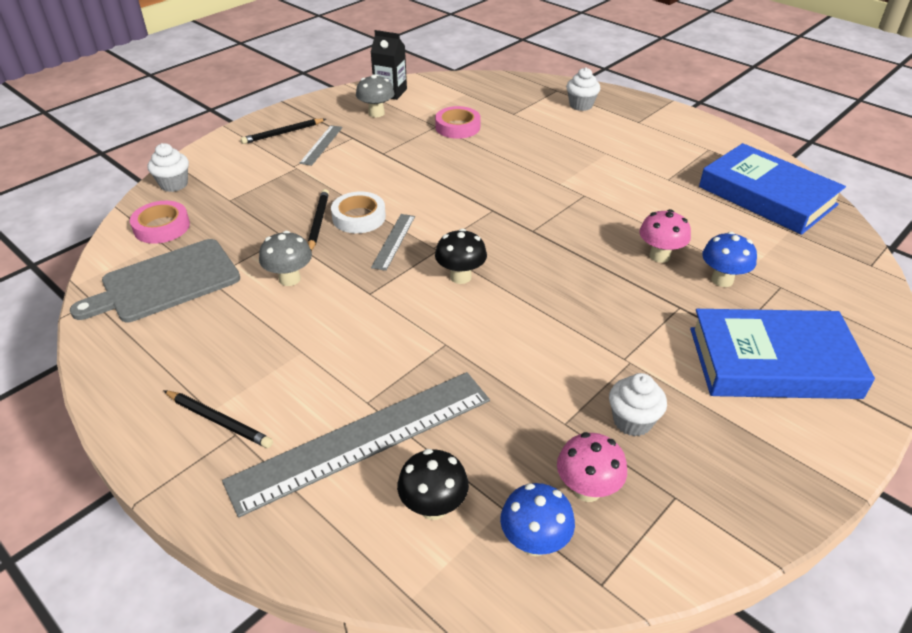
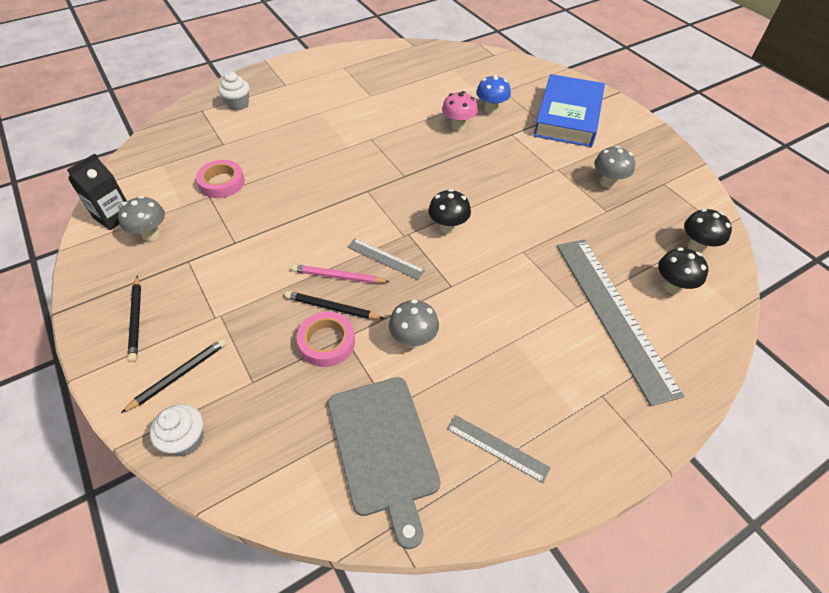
camera: 75 degrees left, 10 degrees up
pink tape [130,201,190,244] -> pink tape moved to [297,312,355,367]
black pencil [163,390,273,448] -> black pencil moved to [121,338,227,413]
grey ruler [299,125,343,166] -> grey ruler moved to [447,415,551,483]
white tape [331,192,386,233] -> pink pencil [291,264,390,284]
blue mushroom [500,483,575,556] -> black mushroom [684,209,732,253]
pink mushroom [557,432,627,502] -> none
white cupcake [609,373,667,436] -> grey mushroom [594,146,635,188]
blue book [699,143,846,235] -> none

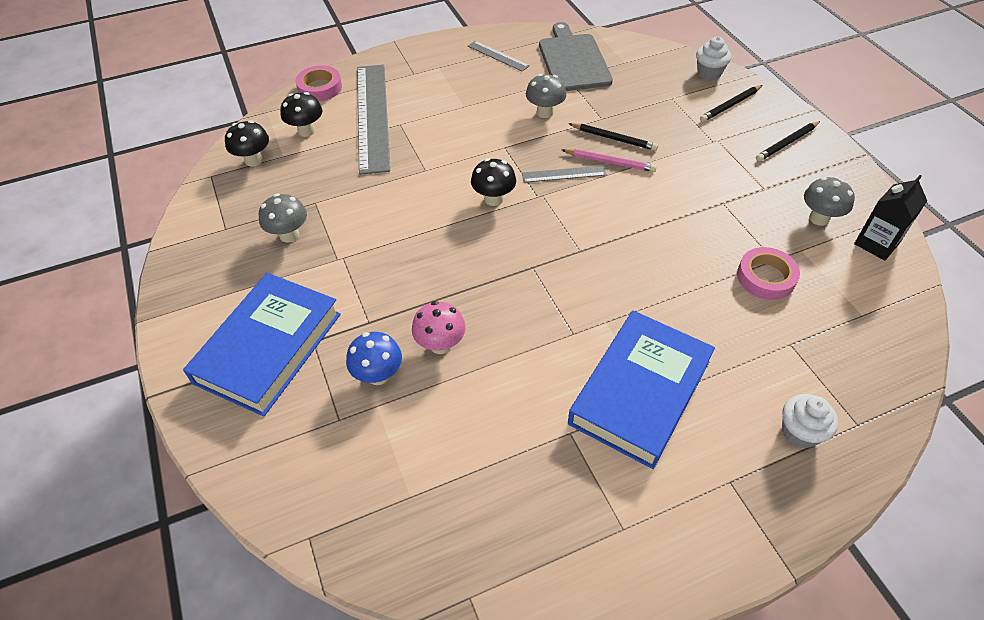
camera: 170 degrees left, 0 degrees up
black pencil [128,275,141,362] -> black pencil turned 120 degrees counterclockwise [756,121,820,161]
pink tape [297,312,355,367] -> pink tape moved to [295,65,342,101]
grey ruler [347,239,425,280] -> grey ruler turned 45 degrees counterclockwise [522,166,606,183]
none -> blue book [568,311,715,469]

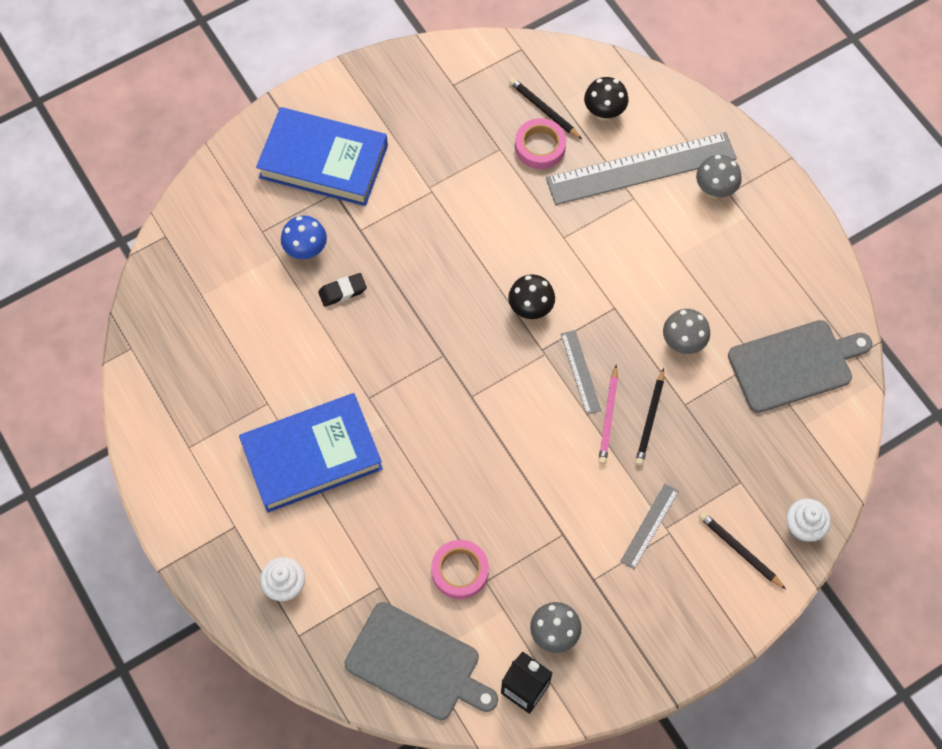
camera: 80 degrees right, 15 degrees up
black mushroom [225,120,269,167] -> none
grey mushroom [259,194,307,243] -> grey mushroom moved to [696,155,742,198]
pink tape [295,65,342,101] -> pink tape moved to [515,118,566,169]
pink mushroom [412,301,466,354] -> black eraser [318,273,367,307]
grey ruler [468,41,530,71] -> grey ruler moved to [620,484,679,569]
blue book [568,311,715,469] -> blue book turned 45 degrees counterclockwise [239,393,383,513]
black pencil [756,121,820,161] -> black pencil moved to [509,78,582,139]
none -> grey cutting board [345,602,498,720]

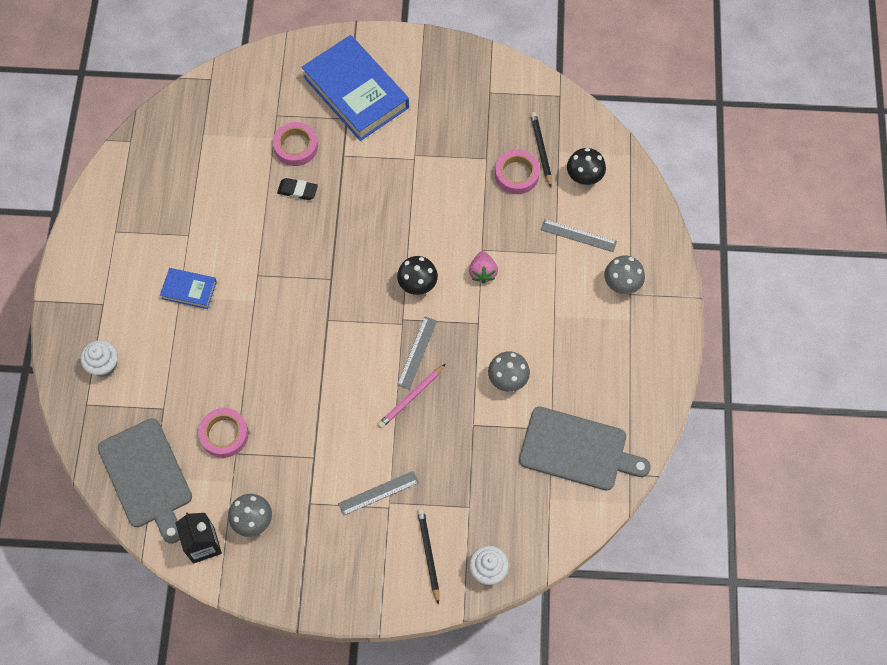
camera: 35 degrees right, 0 degrees up
blue book [239,393,383,513] -> blue book [160,268,217,309], size x0.48
blue mushroom [281,216,327,259] -> pink tape [273,122,318,166]
grey ruler [546,132,737,205] -> grey ruler [541,219,617,252], size x0.45
black pencil [635,368,664,466] -> none
none -> pink strawberry [469,251,498,284]

